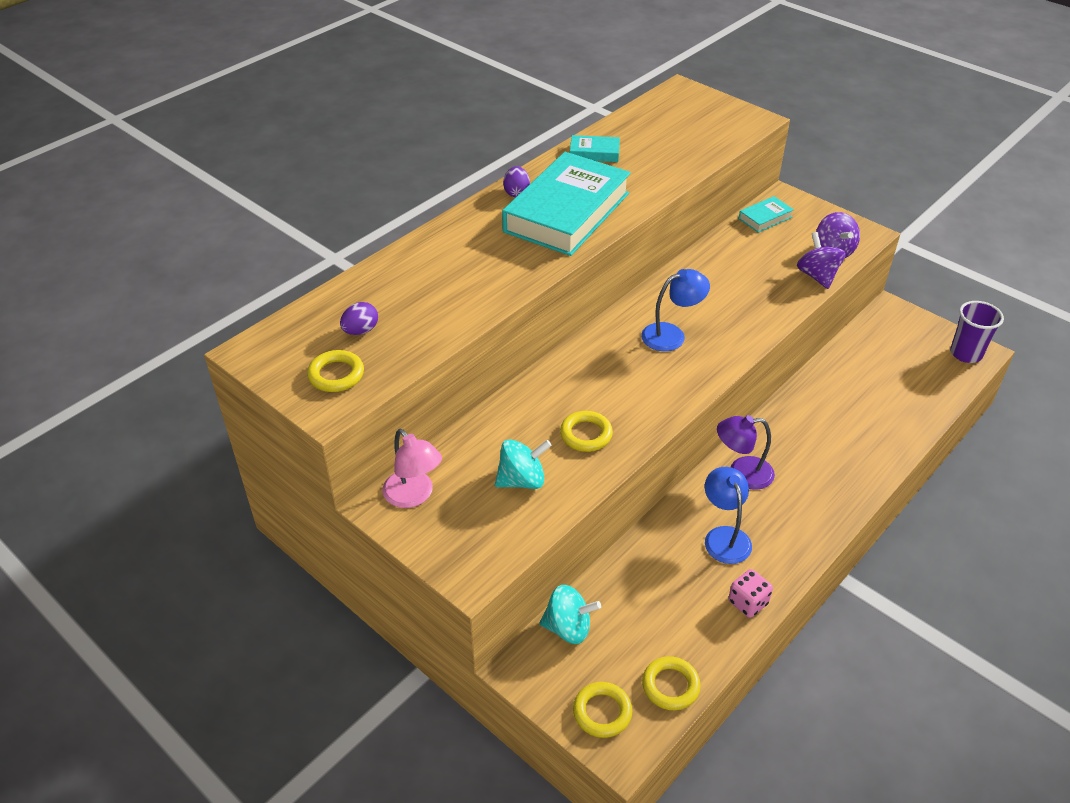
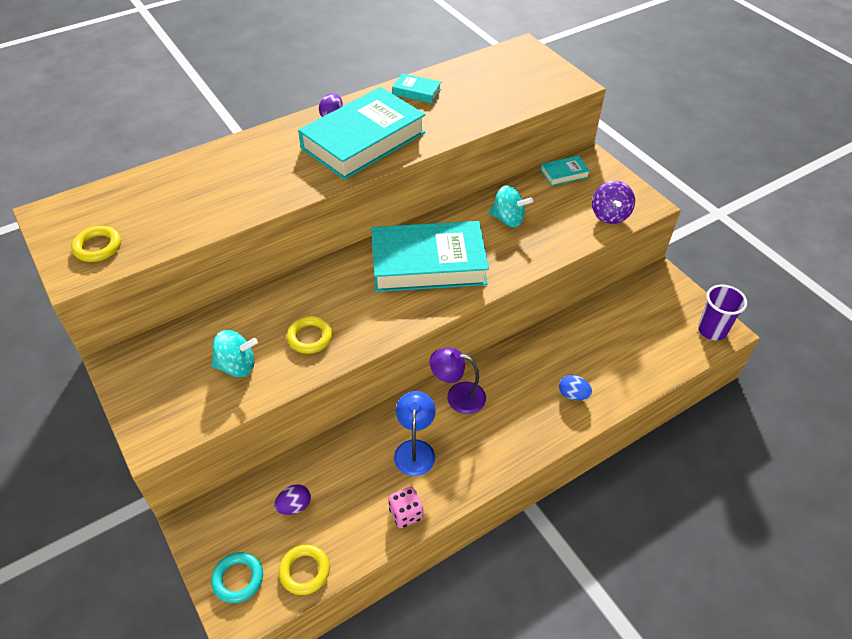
camera: 15 degrees right, 5 degrees up
purple egg [340,302,378,335] -> purple egg moved to [274,484,311,515]
pink lamp [382,429,442,508] -> none
turquoise spinning top [540,585,601,644] -> turquoise spinning top moved to [489,185,533,228]
yellow ring [573,682,632,738] -> turquoise ring [211,552,263,603]
blue lamp [641,269,710,351] -> turquoise book [371,221,489,292]
purple spinning top [797,232,846,289] -> none
none -> blue egg [559,374,592,400]

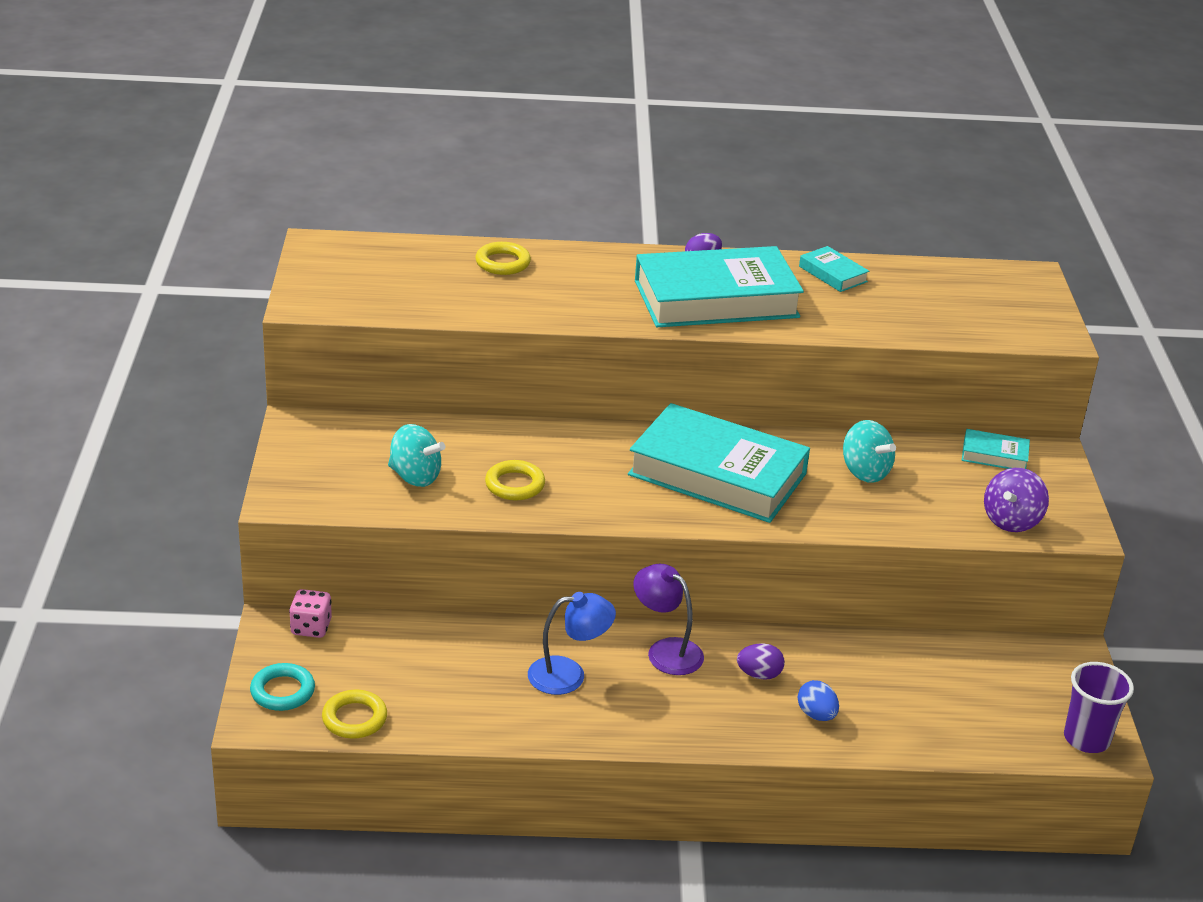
camera: 30 degrees right, 15 degrees down
yellow ring [71,226,121,262] -> yellow ring moved to [475,242,531,275]
purple egg [274,484,311,515] -> purple egg moved to [737,643,785,680]
pink dice [388,487,423,528] -> pink dice moved to [289,589,332,638]
blue lamp [394,391,436,476] -> blue lamp turned 45 degrees clockwise [528,592,616,695]

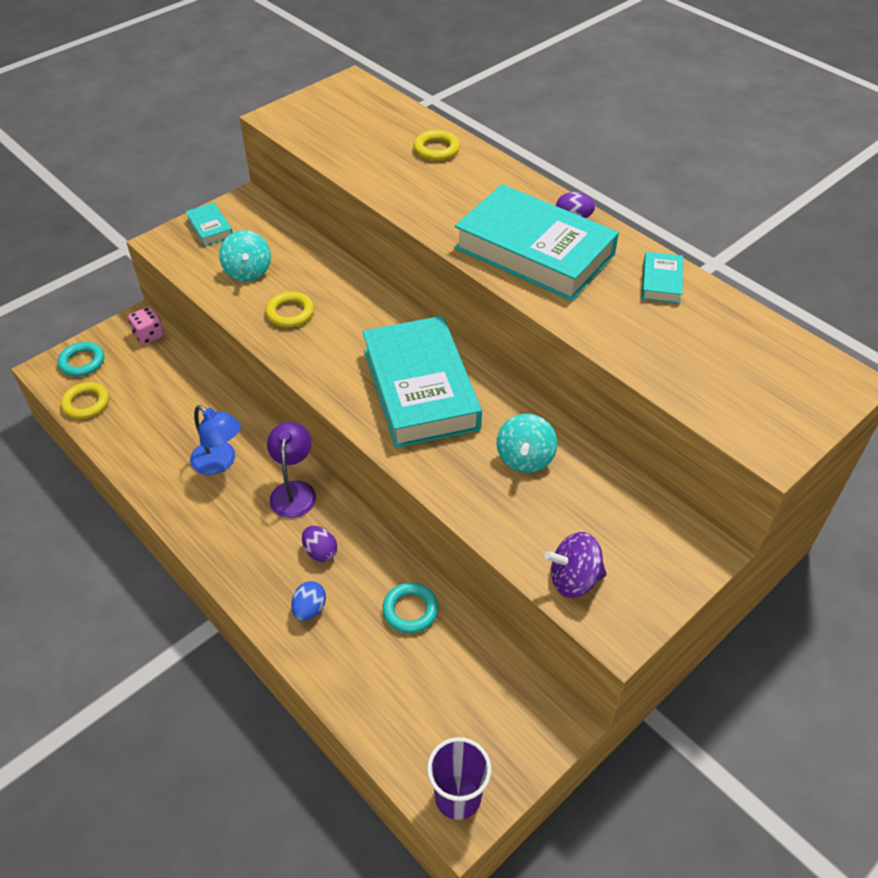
camera: 50 degrees right, 15 degrees up
turquoise book [962,429,1030,469] -> turquoise book moved to [185,203,233,246]
none -> turquoise ring [382,582,438,633]

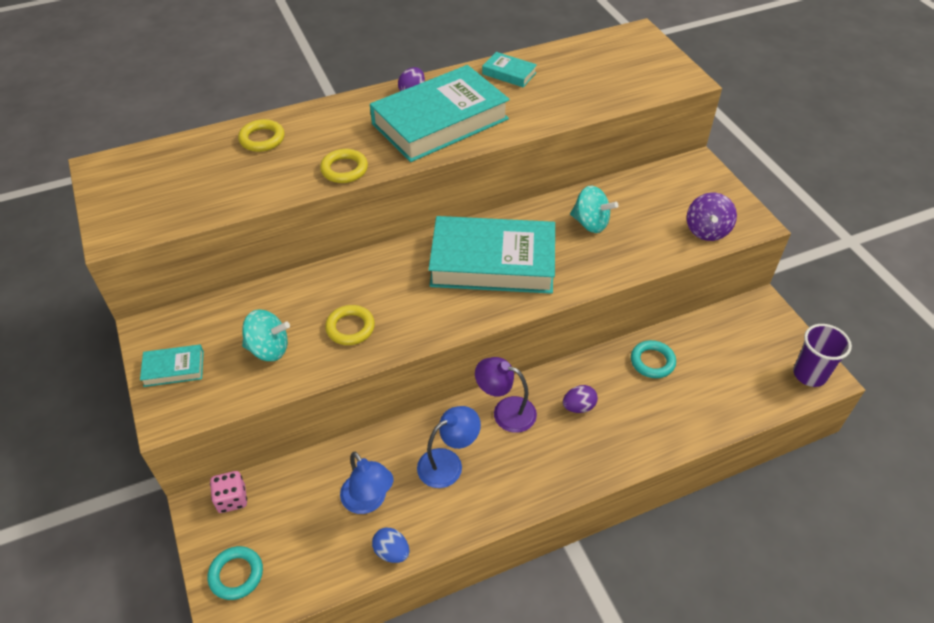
camera: 70 degrees left, 0 degrees up
yellow ring [61,382,109,419] -> yellow ring moved to [320,149,368,183]
blue egg [291,581,326,621] -> blue egg moved to [372,528,409,563]
none -> blue lamp [340,452,394,514]

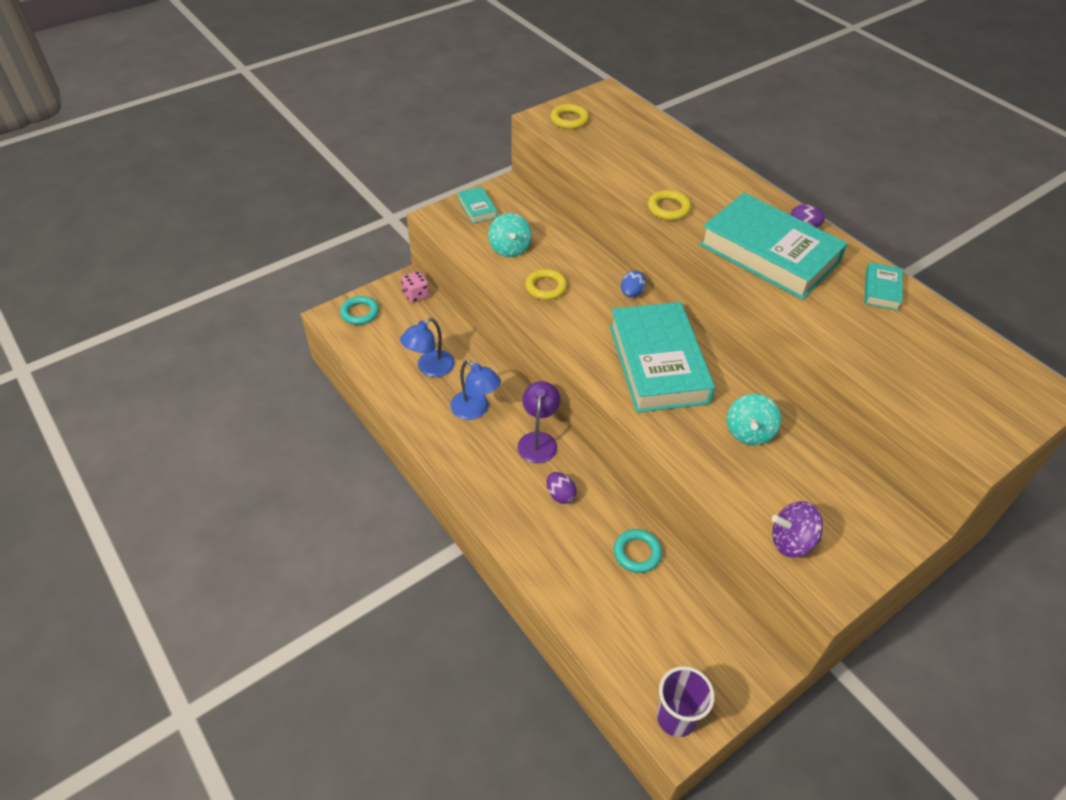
camera: 75 degrees right, 0 degrees up
yellow ring [238,119,285,152] -> yellow ring moved to [550,104,589,129]
blue egg [372,528,409,563] -> blue egg moved to [621,270,646,297]

